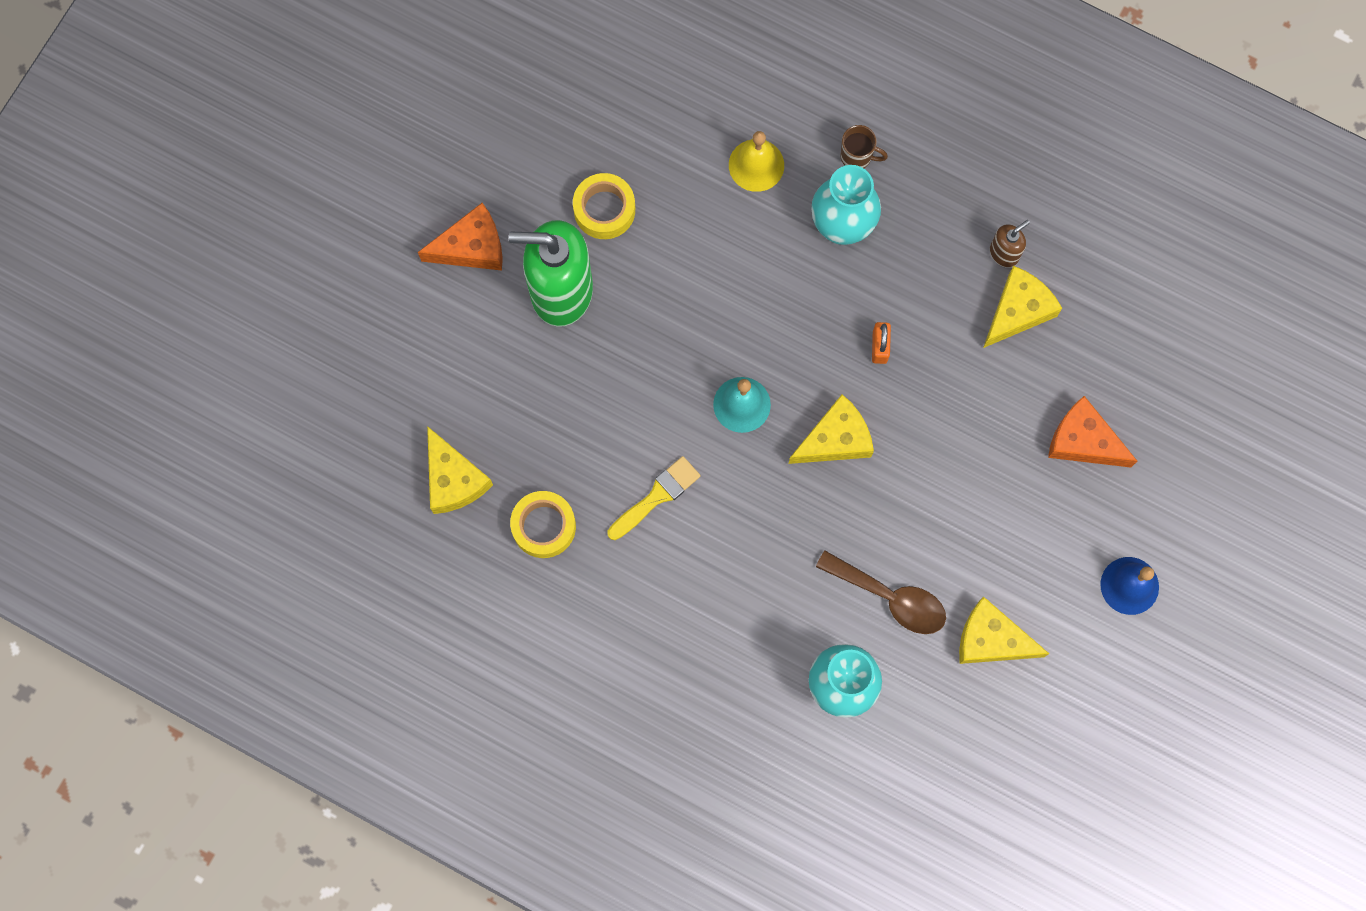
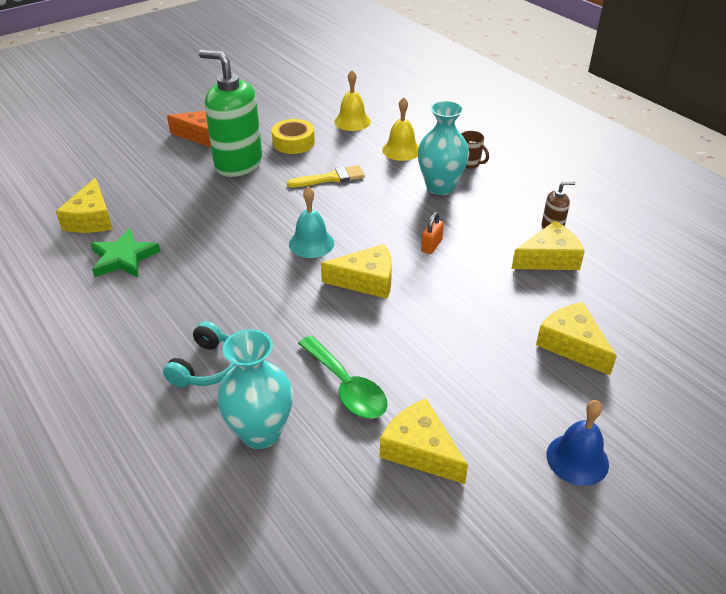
camera: 25 degrees right, 35 degrees down
yellow tape [510,491,576,558] -> green star [90,228,161,277]
yellow brush [608,456,700,540] -> yellow brush moved to [287,165,365,187]
brown spoon [816,551,946,634] -> green spoon [298,336,387,418]
orange cheese [1048,396,1137,468] -> yellow cheese [536,302,617,375]
none -> turquoise headphones [163,321,236,387]
none -> yellow bell [334,70,371,131]

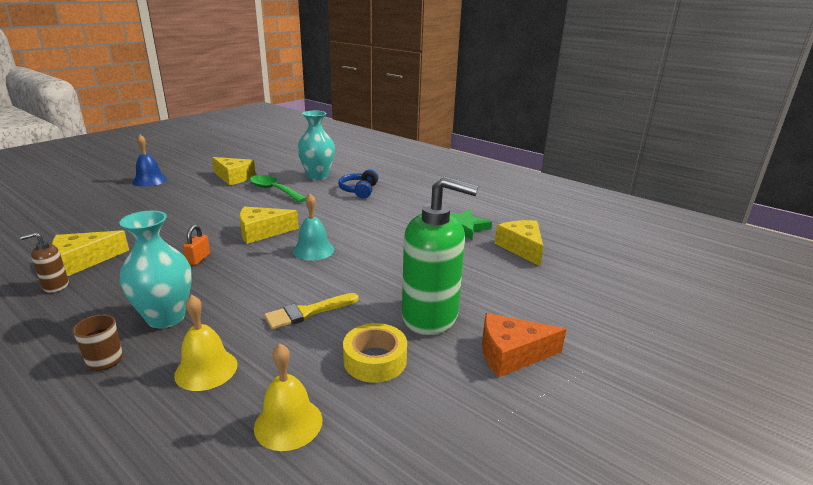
camera: 165 degrees right, 15 degrees down
turquoise headphones [163,321,236,387] -> blue headphones [338,169,378,198]
yellow cheese [536,302,617,375] -> none

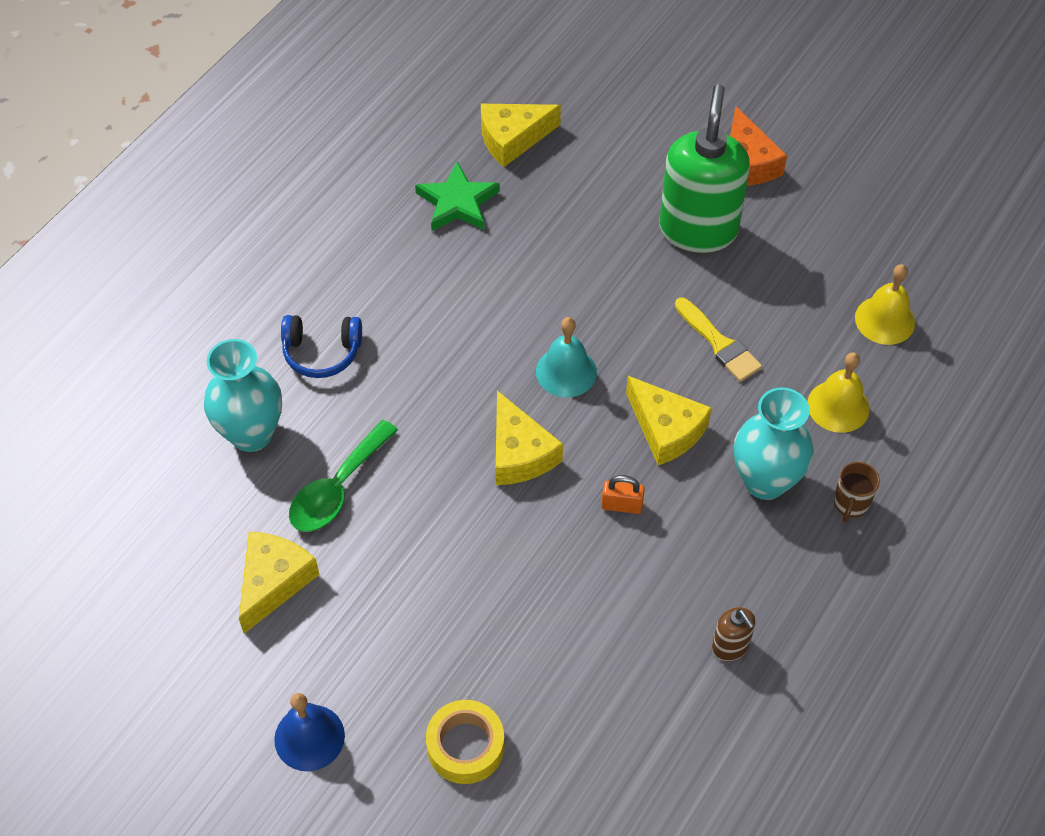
camera: 95 degrees left, 30 degrees up
yellow cheese [52,230,129,276] -> yellow cheese moved to [626,376,712,465]
yellow tape [343,323,407,383] -> yellow tape moved to [426,700,505,784]

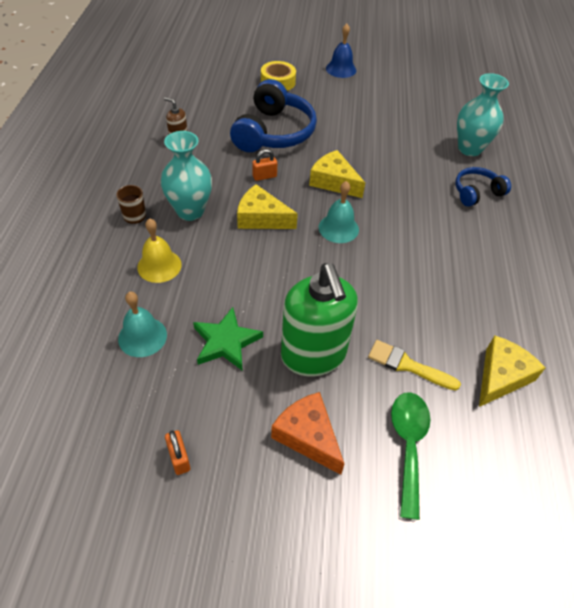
camera: 150 degrees right, 5 degrees down
yellow cheese [239,532,319,634] -> none
green spoon [289,420,398,532] -> green spoon moved to [391,392,430,520]
green star [415,161,500,231] -> green star moved to [193,307,263,370]
yellow brush [675,298,762,382] -> yellow brush moved to [368,340,461,391]
yellow bell [855,264,915,345] -> turquoise bell [118,292,167,357]
none -> orange padlock [165,430,190,475]
none -> blue headphones [230,79,317,152]

